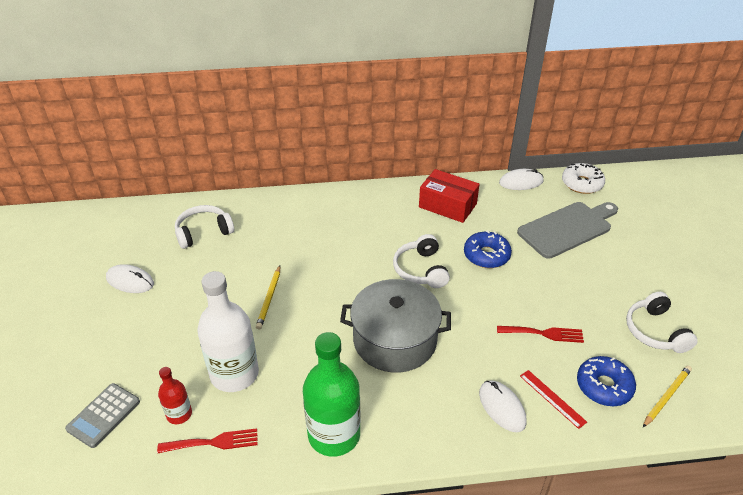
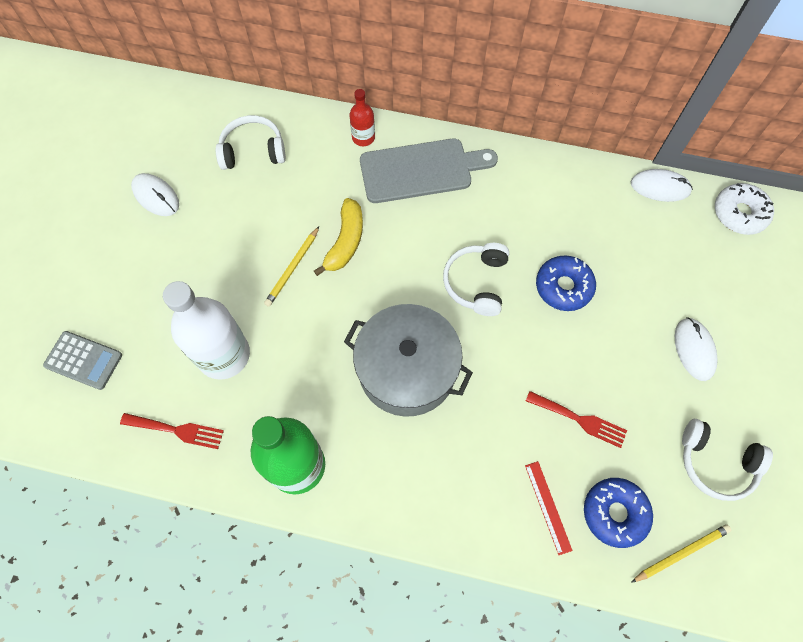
camera: 20 degrees right, 25 degrees up
grey calculator [65,383,140,448] -> grey calculator turned 120 degrees counterclockwise [43,331,122,390]
red bottle [158,367,192,424] -> red bottle moved to [349,89,375,146]
red box [419,169,480,223] -> none
white mouse [479,381,527,432] -> white mouse moved to [675,317,717,381]
grey cutting board [517,202,618,259] -> grey cutting board moved to [360,139,498,203]
white headphones [626,292,698,353] -> white headphones turned 75 degrees counterclockwise [682,419,773,501]
none -> yellow banana [314,198,363,276]

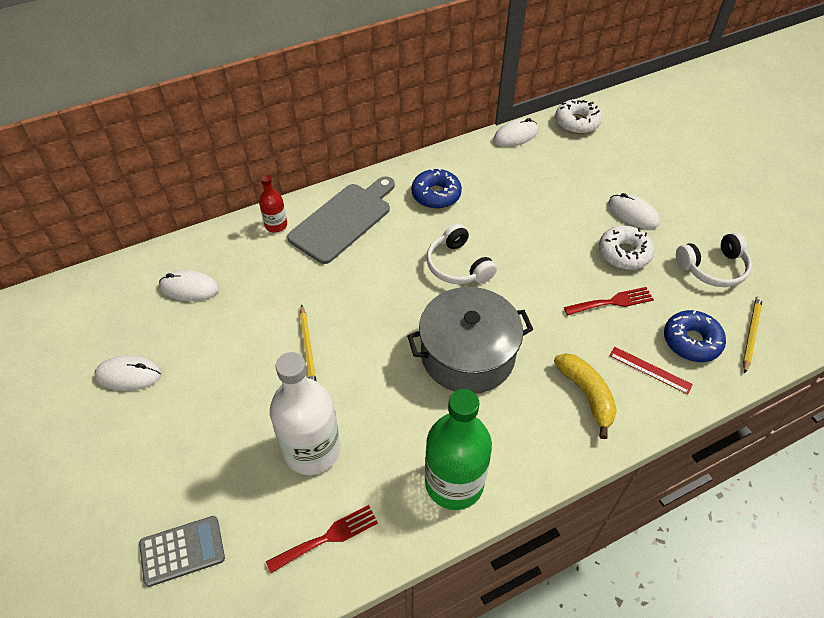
camera: 40 degrees left, 15 degrees down
white headphones [216,115,286,170] -> white mouse [159,270,219,301]
yellow banana [314,198,363,276] -> yellow banana moved to [554,353,617,439]
blue donut [536,255,596,311] -> blue donut moved to [411,167,462,209]
none -> white donut [599,226,654,270]

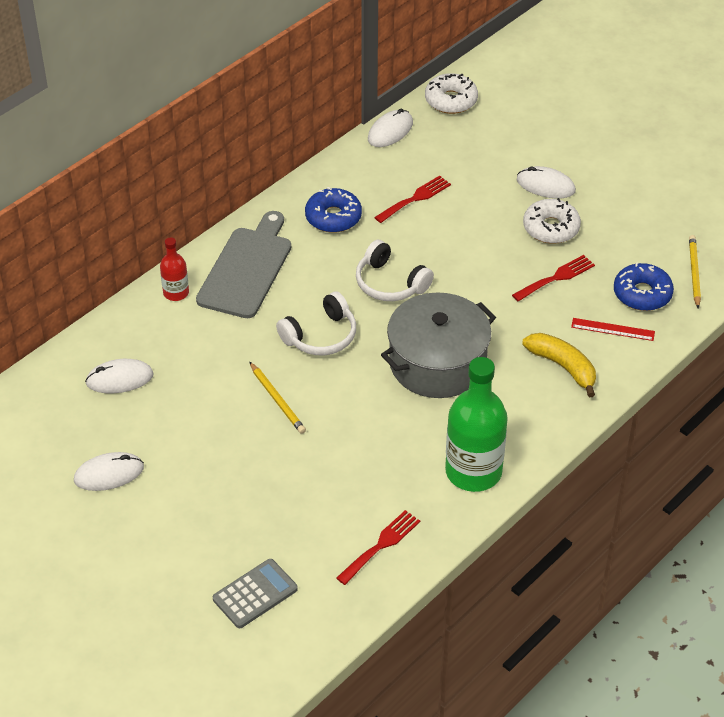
camera: 20 degrees left, 5 degrees down
white bottle [270,352,341,475] -> none
white headphones [676,232,752,287] -> white headphones moved to [276,291,356,355]
none -> red fork [374,176,451,223]

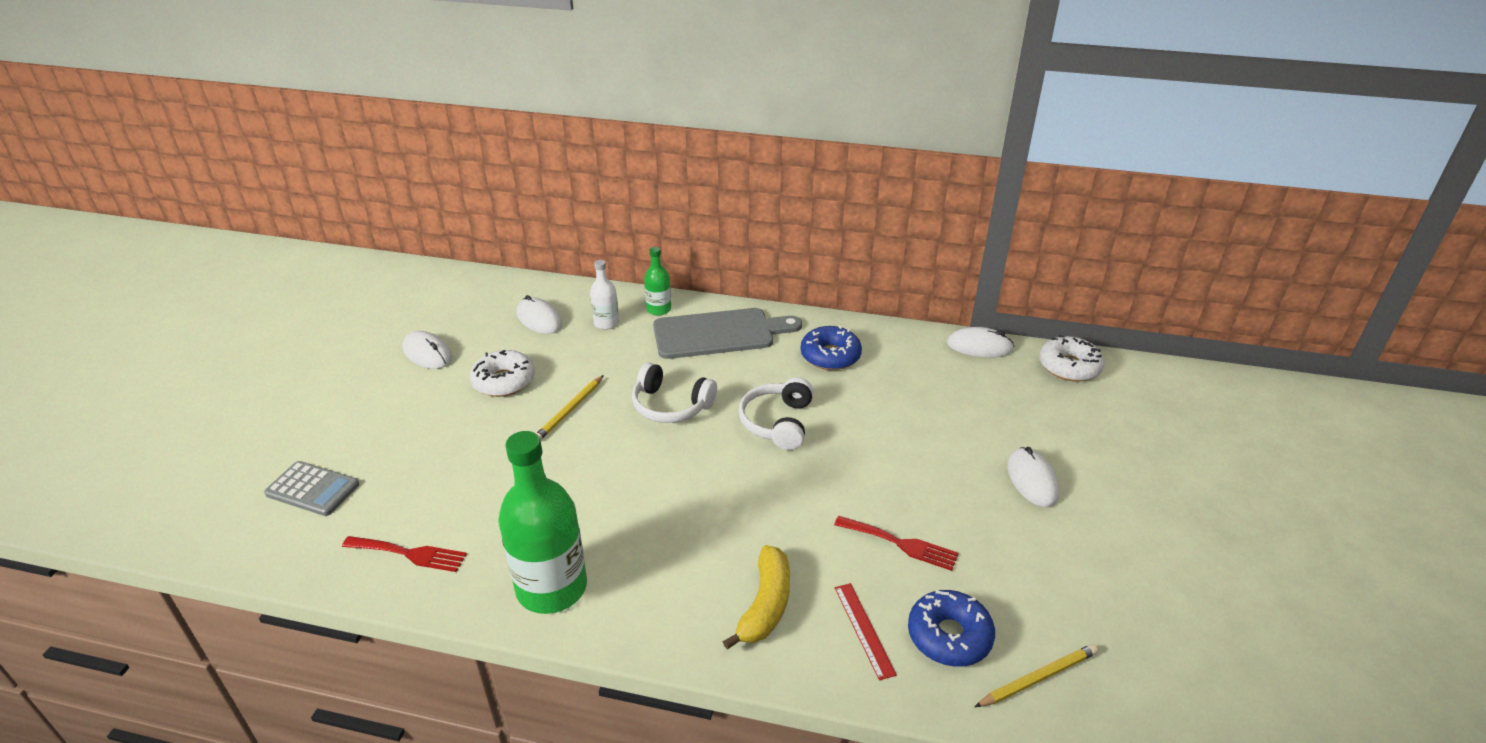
camera: 60 degrees right, 10 degrees down
red bottle [160,237,189,301] -> green bottle [644,247,671,316]
red fork [374,176,451,223] -> none
grey pot [381,292,496,398] -> none
white donut [523,198,581,244] -> white donut moved to [470,350,535,397]
none -> white bottle [590,260,619,329]

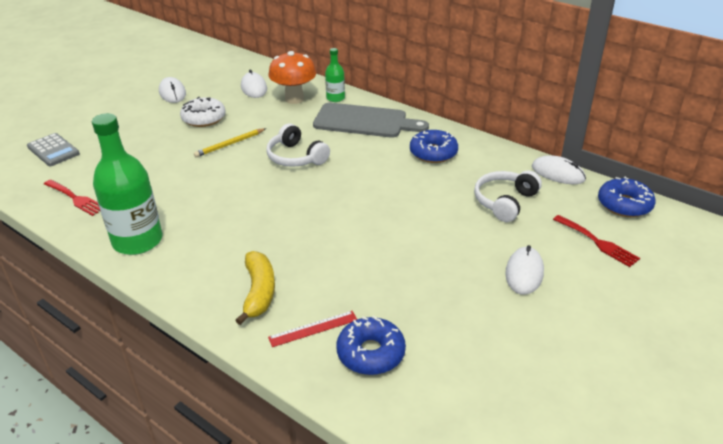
camera: 25 degrees right, 0 degrees up
white bottle [590,260,619,329] -> orange mushroom [269,51,316,104]
yellow banana [723,545,790,650] -> yellow banana turned 45 degrees counterclockwise [235,251,275,325]
white headphones [739,377,813,450] -> white headphones moved to [474,171,542,222]
red fork [834,516,958,571] -> red fork moved to [553,215,640,267]
red ruler [835,583,897,680] -> red ruler turned 60 degrees clockwise [268,311,357,347]
yellow pencil [975,644,1098,707] -> none
white donut [1039,335,1105,382] -> blue donut [598,177,656,217]

